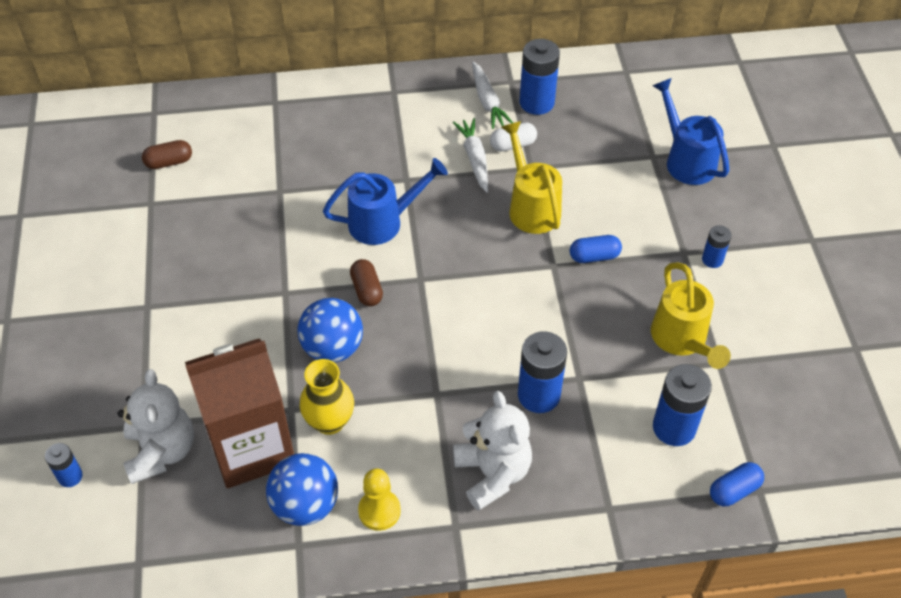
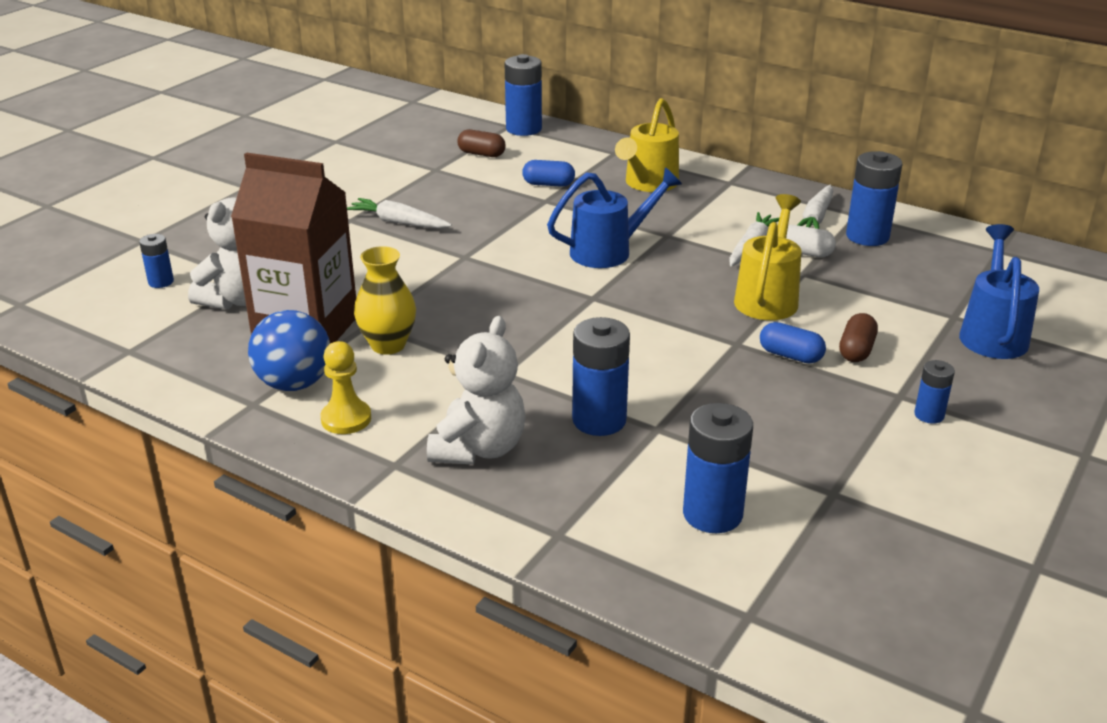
camera: 40 degrees right, 20 degrees down
blue ball [297,298,363,363] -> none
blue watering can [323,158,448,245] -> blue watering can turned 45 degrees counterclockwise [547,167,682,268]
brown capsule [350,259,383,306] -> brown capsule moved to [839,313,878,362]
yellow watering can [651,262,731,369] -> yellow watering can moved to [615,98,679,192]
blue capsule [710,462,764,506] -> blue capsule moved to [522,160,575,187]
none -> white carrot [347,198,452,228]
none -> blue battery [505,54,542,136]

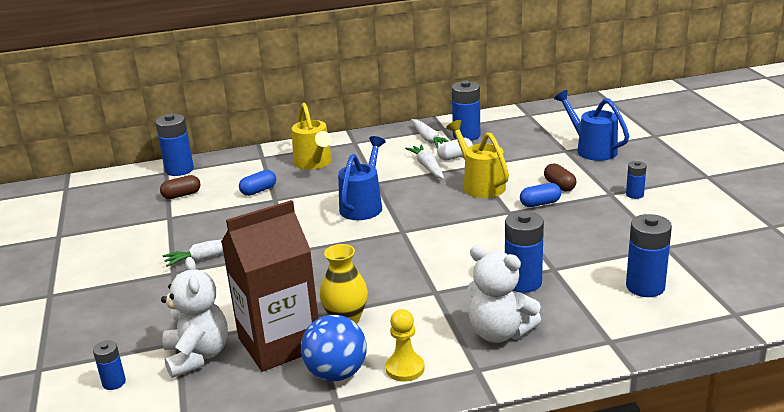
camera: 45 degrees left, 5 degrees down
white teddy bear [427,316,525,465] -> white teddy bear turned 150 degrees clockwise [468,245,541,343]

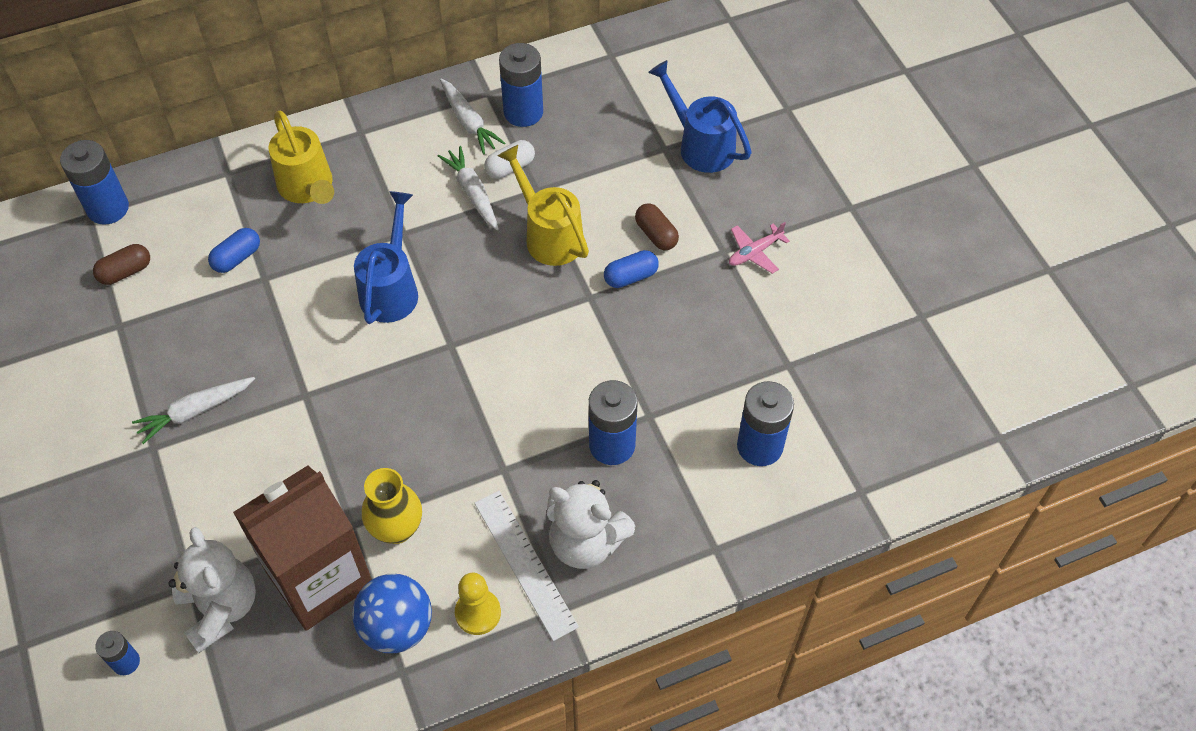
camera: 10 degrees left, 30 degrees up
blue battery [626,161,647,199] -> pink plane [729,222,790,274]
none -> white ruler [475,491,579,641]

